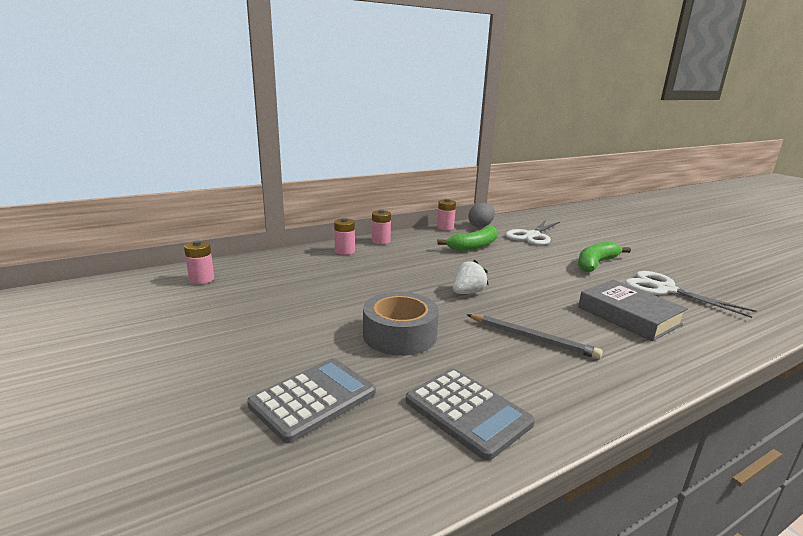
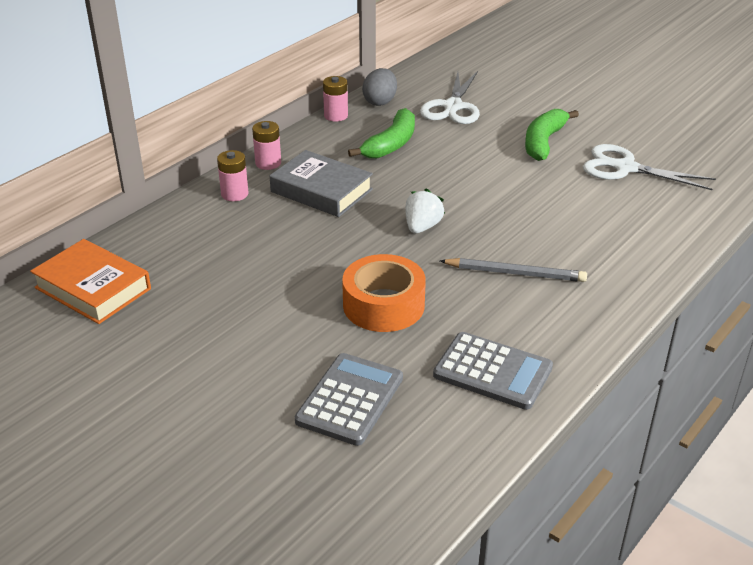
camera: 20 degrees left, 15 degrees up
pink battery [184,241,214,284] -> orange book [30,239,151,324]
grey tape [363,292,439,356] -> orange tape [342,254,426,332]
grey book [578,280,688,341] -> grey book moved to [270,150,373,217]

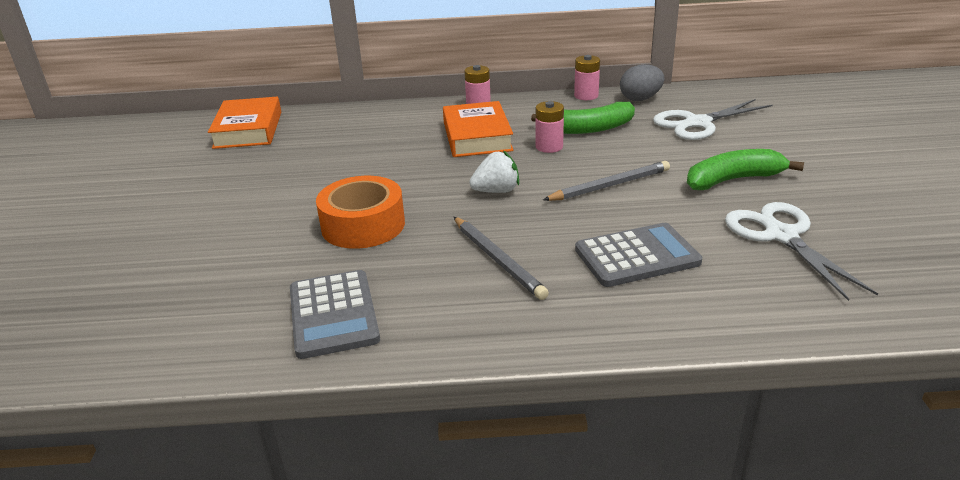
camera: 50 degrees right, 5 degrees down
pink battery [217,150,248,201] -> pink battery moved to [536,101,564,153]
grey book [270,150,373,217] -> orange book [443,101,514,157]
grey calculator [295,353,403,446] -> grey calculator moved to [575,223,702,287]
none -> grey pencil [543,161,670,201]

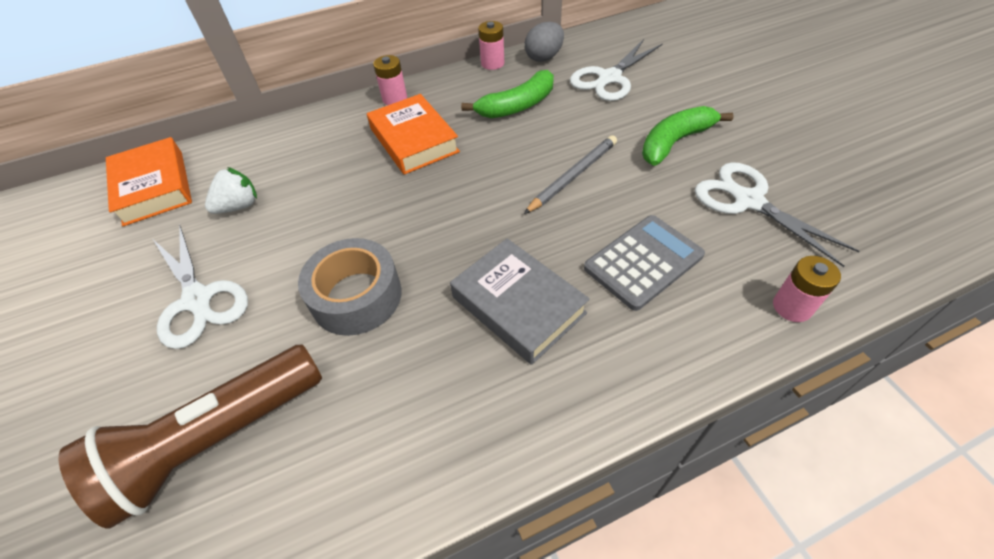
camera: 20 degrees left, 20 degrees up
grey calculator [290,270,380,359] -> none
orange tape [316,176,405,249] -> grey tape [298,238,402,336]
grey pencil [454,217,549,300] -> grey book [450,238,590,365]
white strawberry [469,150,519,193] -> white strawberry moved to [205,167,257,214]
pink battery [536,101,564,153] -> pink battery moved to [773,256,841,322]
none -> brown flashlight [59,344,322,529]
none -> white scissors [153,224,248,349]

